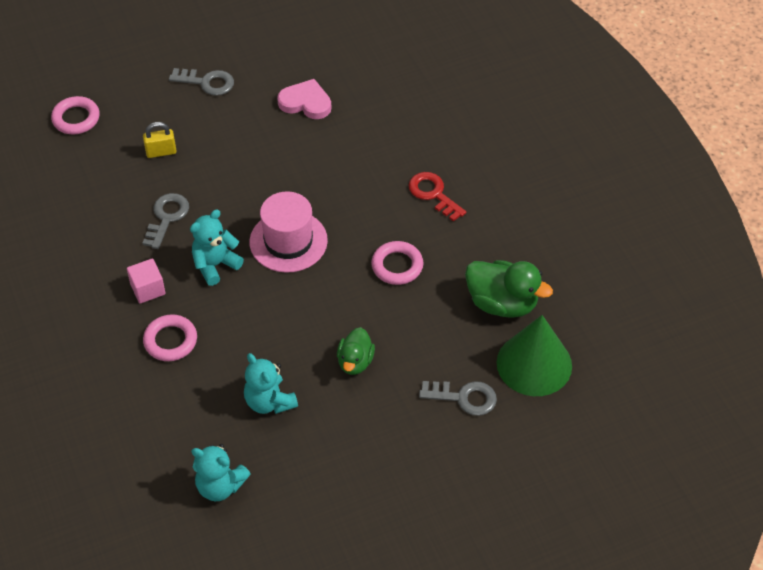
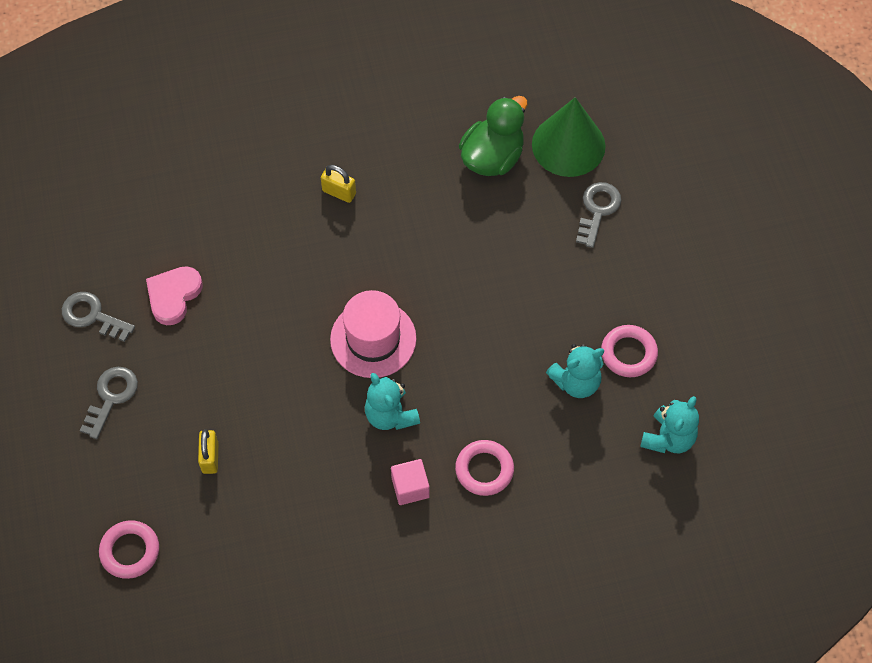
camera: 80 degrees left, 10 degrees up
grey key [142,193,189,249] -> grey key moved to [62,292,135,342]
green duck [337,327,375,375] -> none
pink ring [371,241,423,285] -> pink ring moved to [601,325,658,377]
red key [409,172,466,222] -> yellow padlock [321,165,356,203]

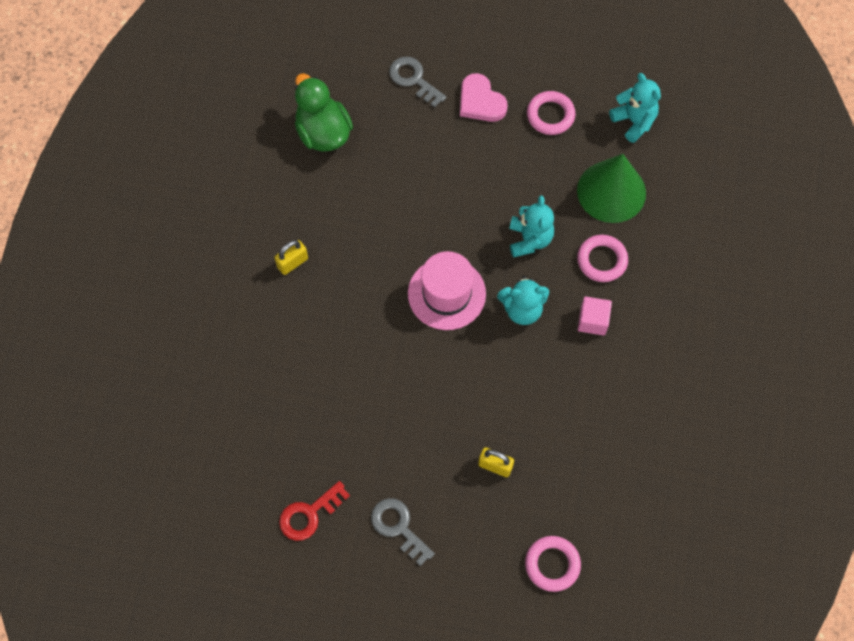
camera: 65 degrees left, 5 degrees up
grey key [62,292,135,342] -> red key [279,481,350,541]
pink heart [146,266,203,325] -> pink heart moved to [460,73,508,122]
green cone [532,97,606,177] -> green cone moved to [577,154,646,223]
turquoise teddy bear [546,344,604,398] -> turquoise teddy bear moved to [509,196,554,258]

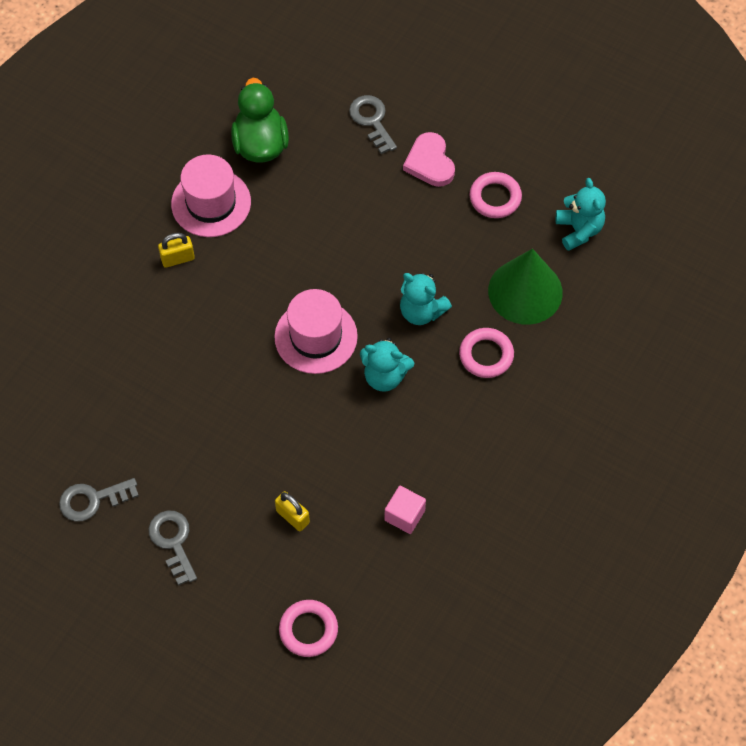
camera: 20 degrees right, 5 degrees down
red key [279,481,350,541] -> grey key [59,478,139,522]
turquoise teddy bear [509,196,554,258] -> turquoise teddy bear turned 105 degrees clockwise [400,273,452,325]
pink cube [578,297,612,336] -> pink cube moved to [385,486,426,534]
none -> pink hat [171,155,251,237]

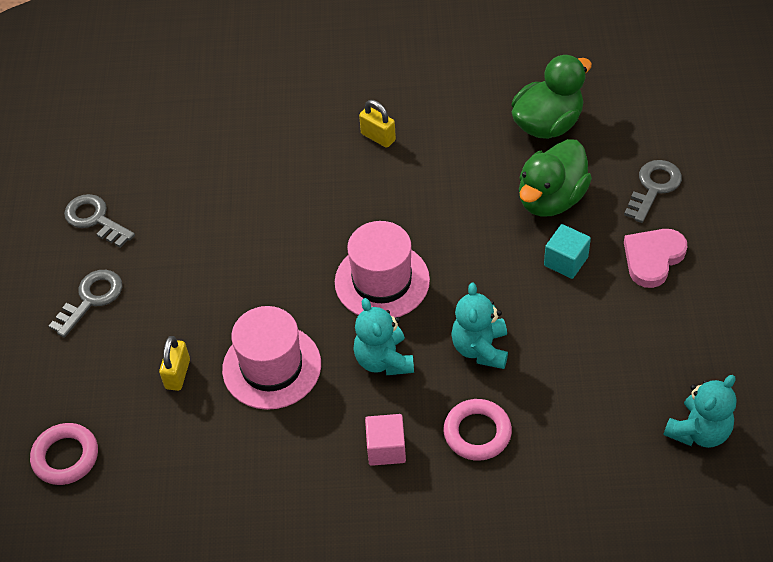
camera: 60 degrees right, 10 degrees down
pink hat [171,155,251,237] -> pink hat moved to [222,306,321,410]
pink cube [385,486,426,534] -> pink cube moved to [365,414,406,466]
pink ring [469,172,522,218] -> none
green cone [488,249,563,325] -> none
none -> green duck [519,139,592,217]
none -> turquoise cube [544,224,591,279]

